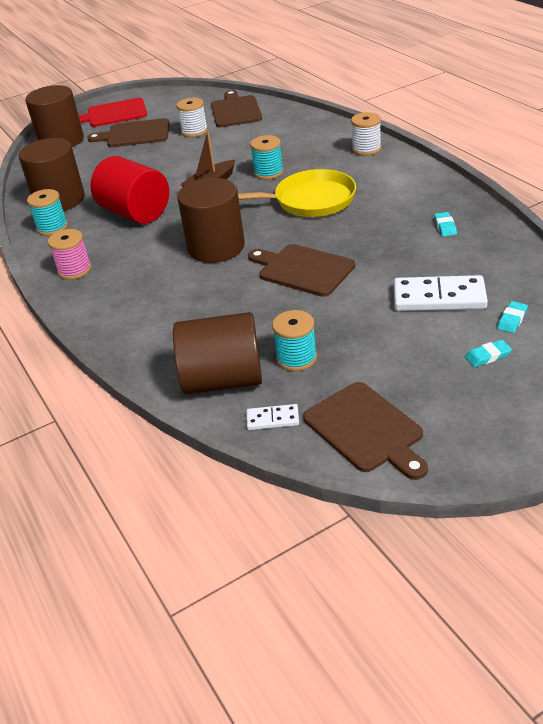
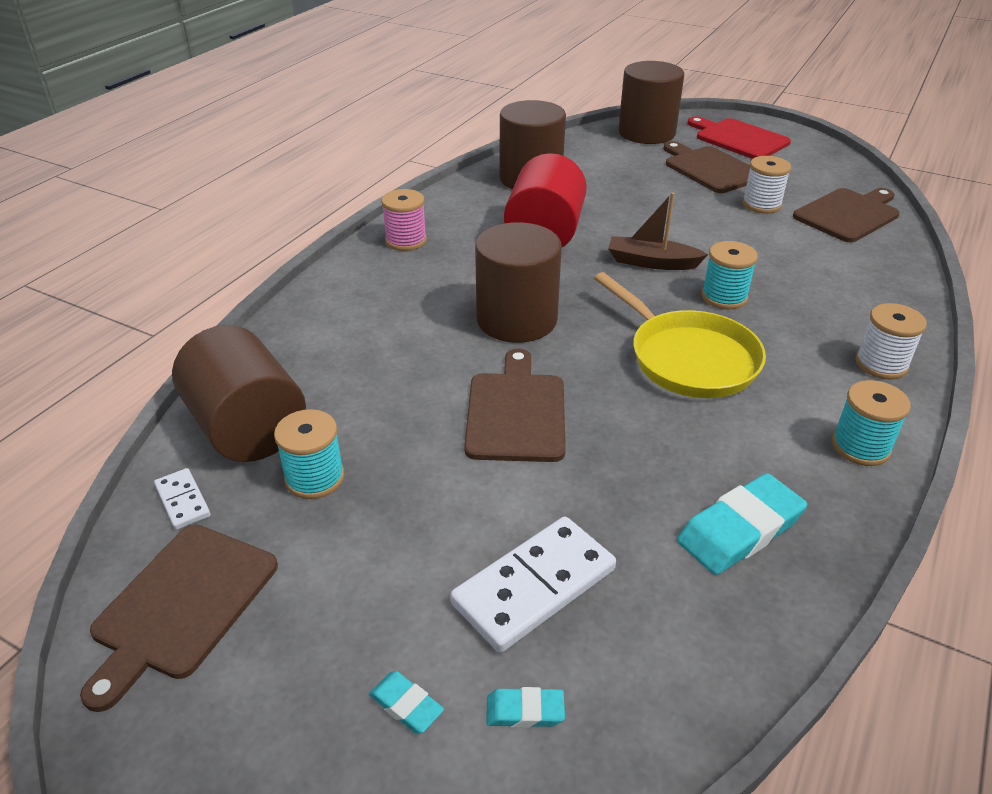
camera: 55 degrees right, 0 degrees up
turquoise spool [27,189,68,236] -> turquoise spool moved to [832,380,911,466]
white domino [394,275,488,311] -> white domino turned 75 degrees clockwise [450,516,616,653]
turquoise eraser [434,212,457,237] -> turquoise eraser [677,473,807,575], size x2.00

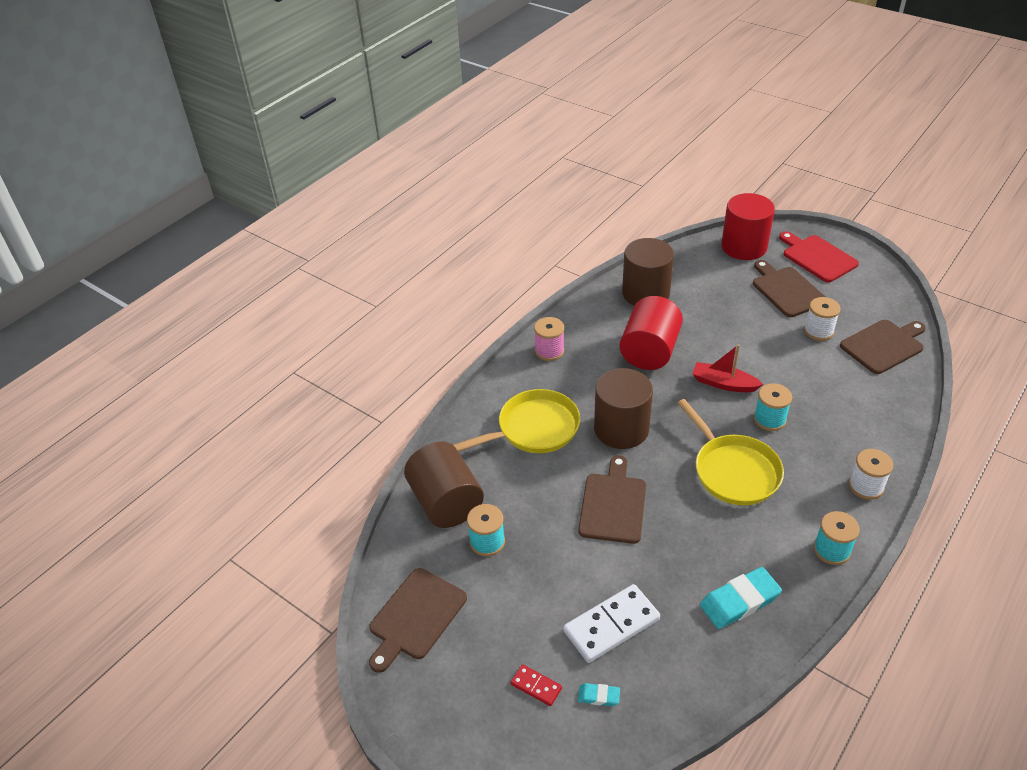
camera: 10 degrees right, 5 degrees up
white domino [154,468,210,530] -> none
turquoise eraser [369,671,444,734] -> red domino [511,664,562,706]
brown boat [608,192,708,270] -> red boat [692,344,764,392]
brown cylinder [618,61,684,144] -> red cylinder [721,193,775,260]
none -> yellow pan [453,389,580,453]

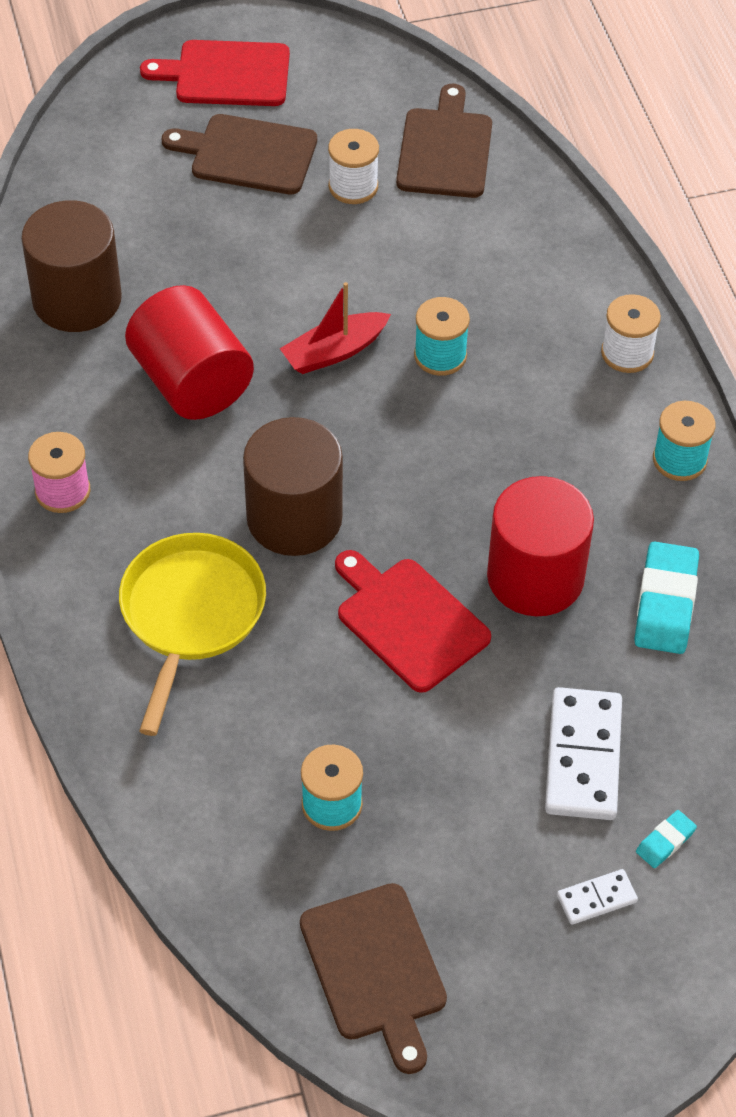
camera: 55 degrees left, 10 degrees up
brown cylinder [404,441,484,528] -> none
red domino [511,664,562,706] -> white domino [557,869,638,925]
brown cutting board [578,455,646,544] -> red cutting board [335,550,491,693]
yellow pan [678,399,784,505] -> none
red cylinder [721,193,775,260] -> red cylinder moved to [487,476,594,617]

